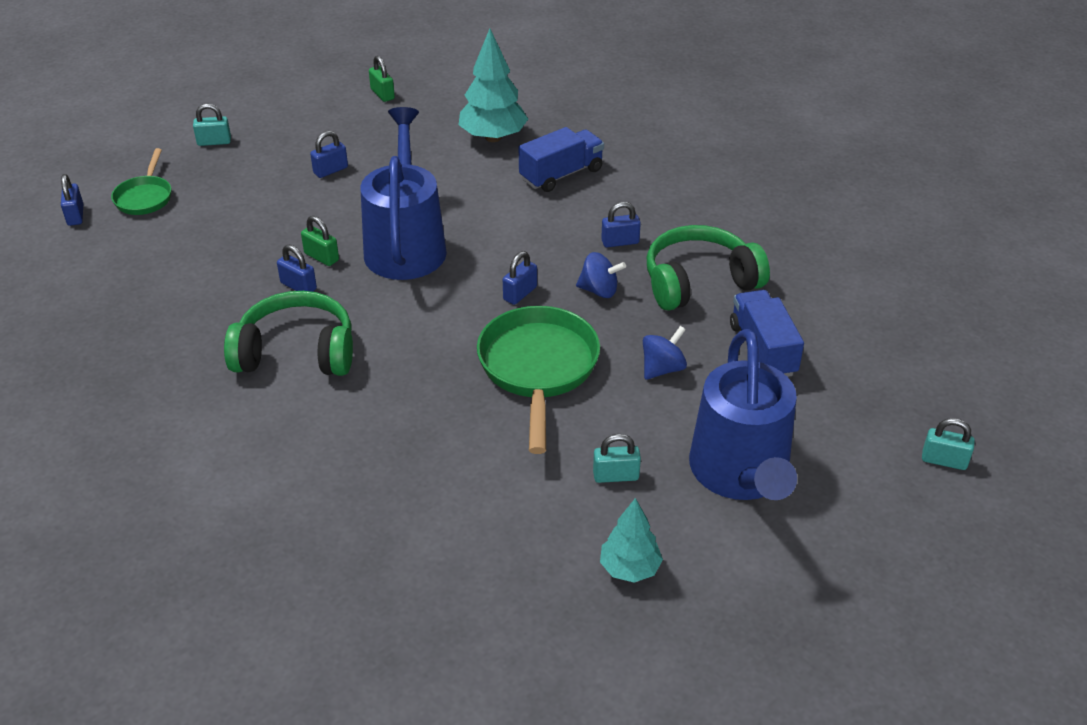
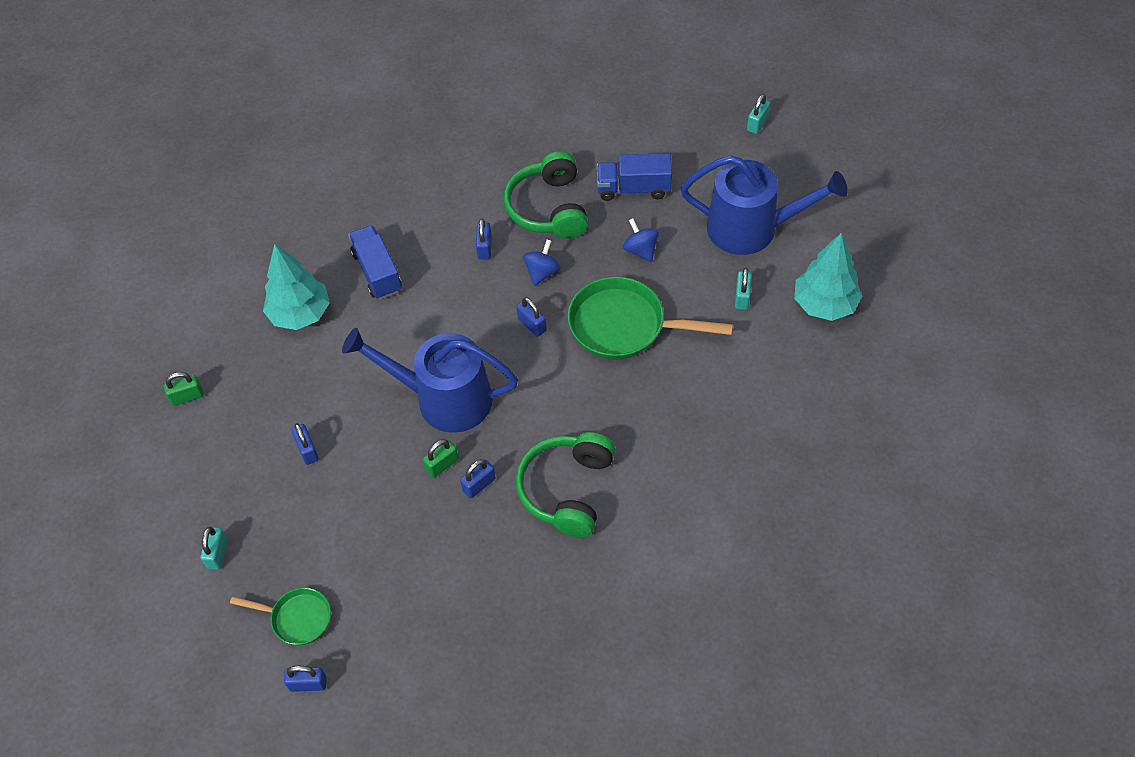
camera: 75 degrees left, 15 degrees up
turquoise tree [600,498,663,583] -> turquoise tree [794,233,862,321], size x1.62

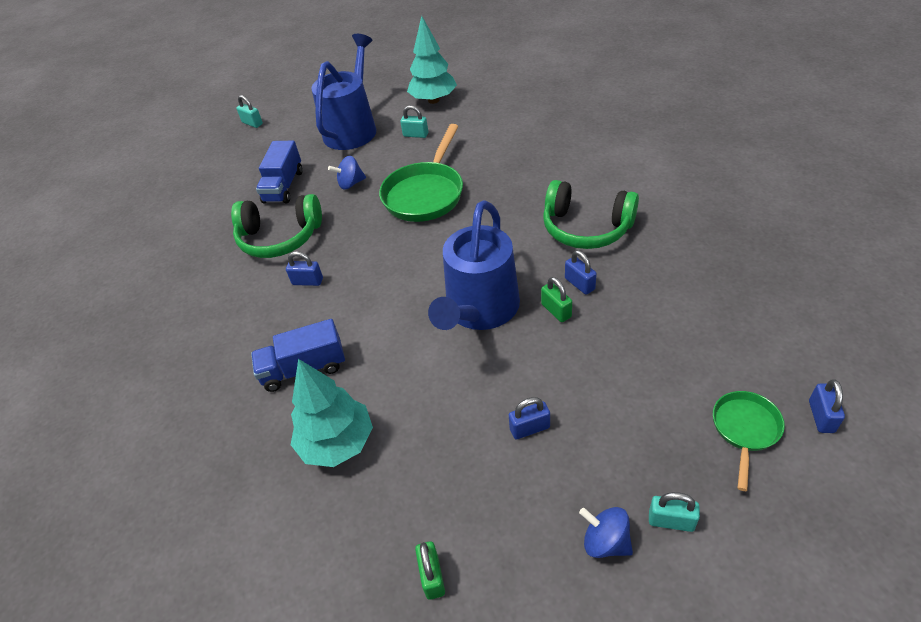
camera: 80 degrees left, 10 degrees down
blue padlock [517,297,547,337] -> none
blue spinning top [523,240,561,286] -> blue spinning top moved to [579,507,633,558]

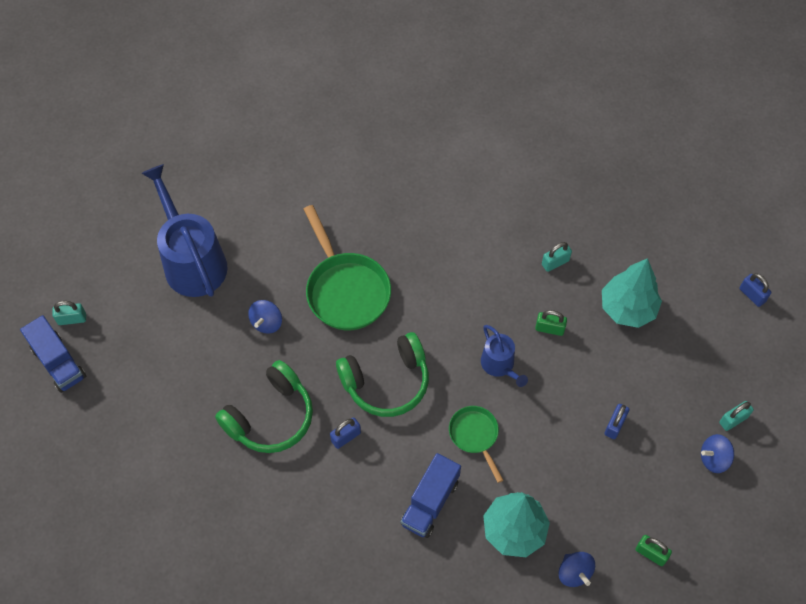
camera: 50 degrees left, 15 degrees up
blue truck [256,141,303,204] -> blue truck moved to [20,315,86,393]
turquoise padlock [400,105,428,138] -> turquoise padlock moved to [542,242,572,272]
turquoise tree [407,16,457,104] -> turquoise tree moved to [602,258,662,328]
blue watering can [428,200,520,330] -> blue watering can [481,325,528,387], size x0.52
green headphones [543,180,639,249] -> green headphones moved to [336,332,429,417]
blue padlock [565,250,597,295] -> none
green pan [713,391,785,491] -> green pan moved to [449,406,503,483]
none -> blue spinning top [558,552,595,587]

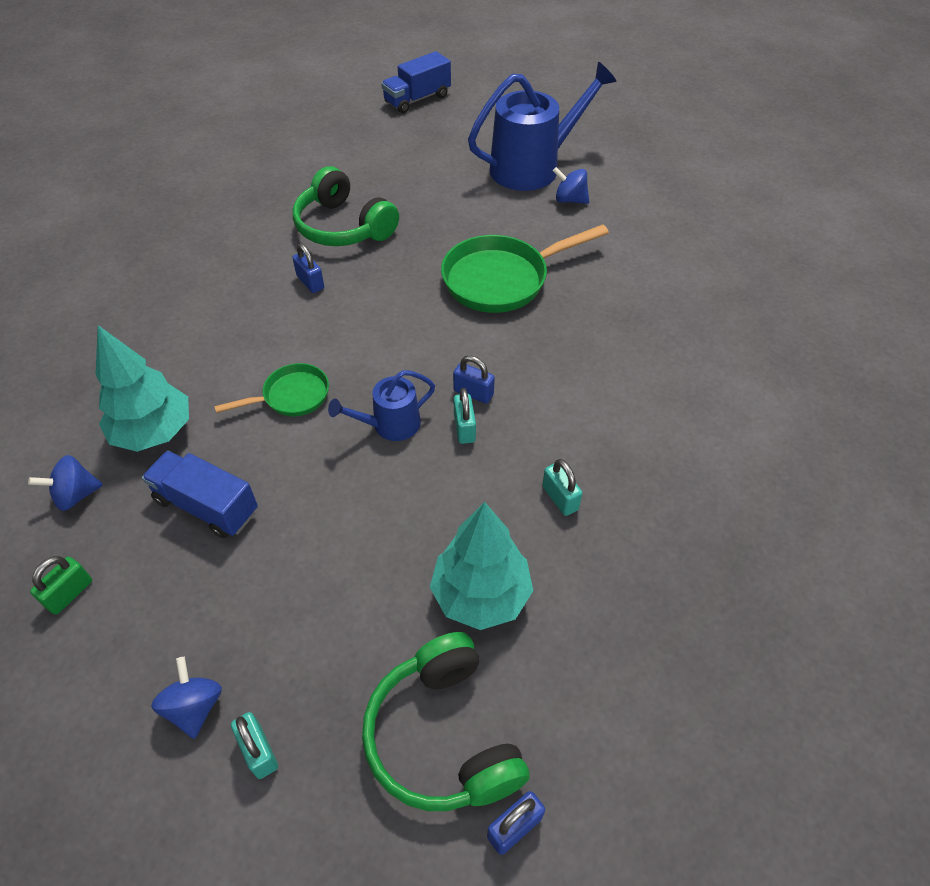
camera: 90 degrees right, 10 degrees down
turquoise padlock [53,301,86,325] -> turquoise padlock moved to [454,388,476,444]
blue spinning top [248,300,282,333] -> blue spinning top moved to [553,167,589,204]
green headphones [336,332,429,417] -> green headphones moved to [362,632,530,811]
blue truck [400,453,461,538] -> blue truck moved to [142,451,258,538]
green padlock [535,310,567,336] -> none
blue padlock [604,404,629,439] -> blue padlock moved to [453,355,495,404]

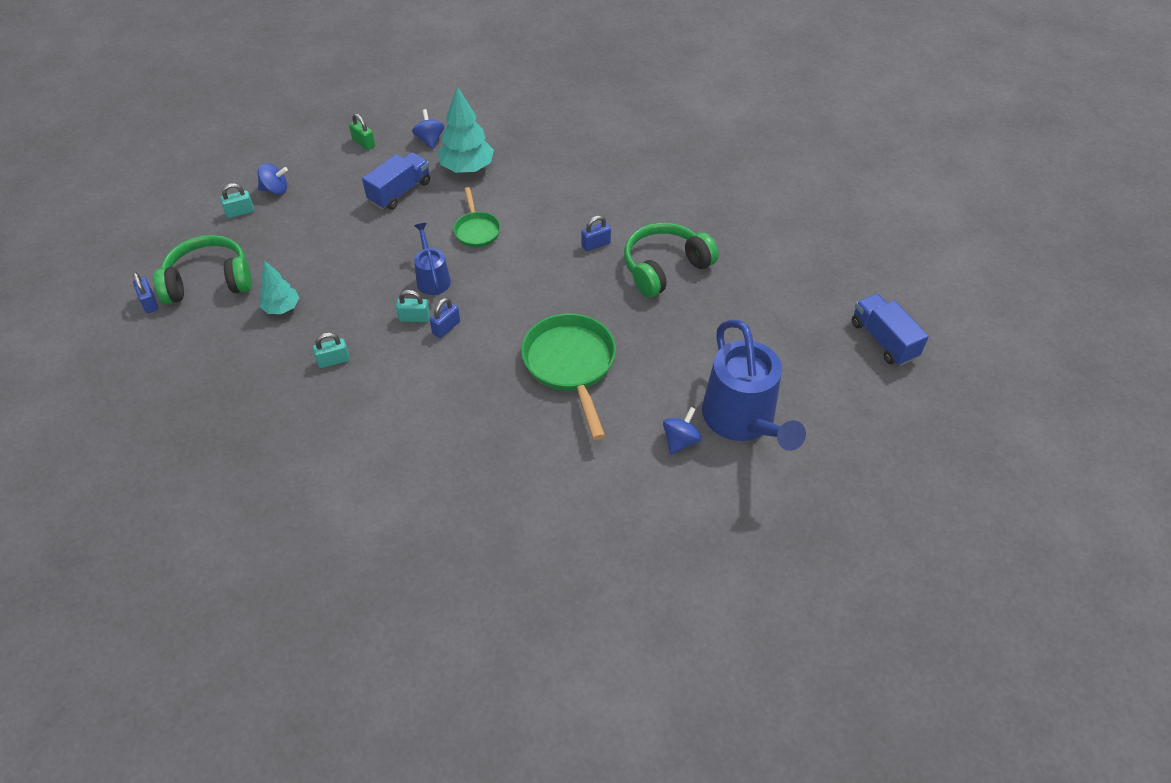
camera: 100 degrees right, 0 degrees up
turquoise tree [430,502,533,630] -> turquoise tree [260,261,299,314], size x0.62

